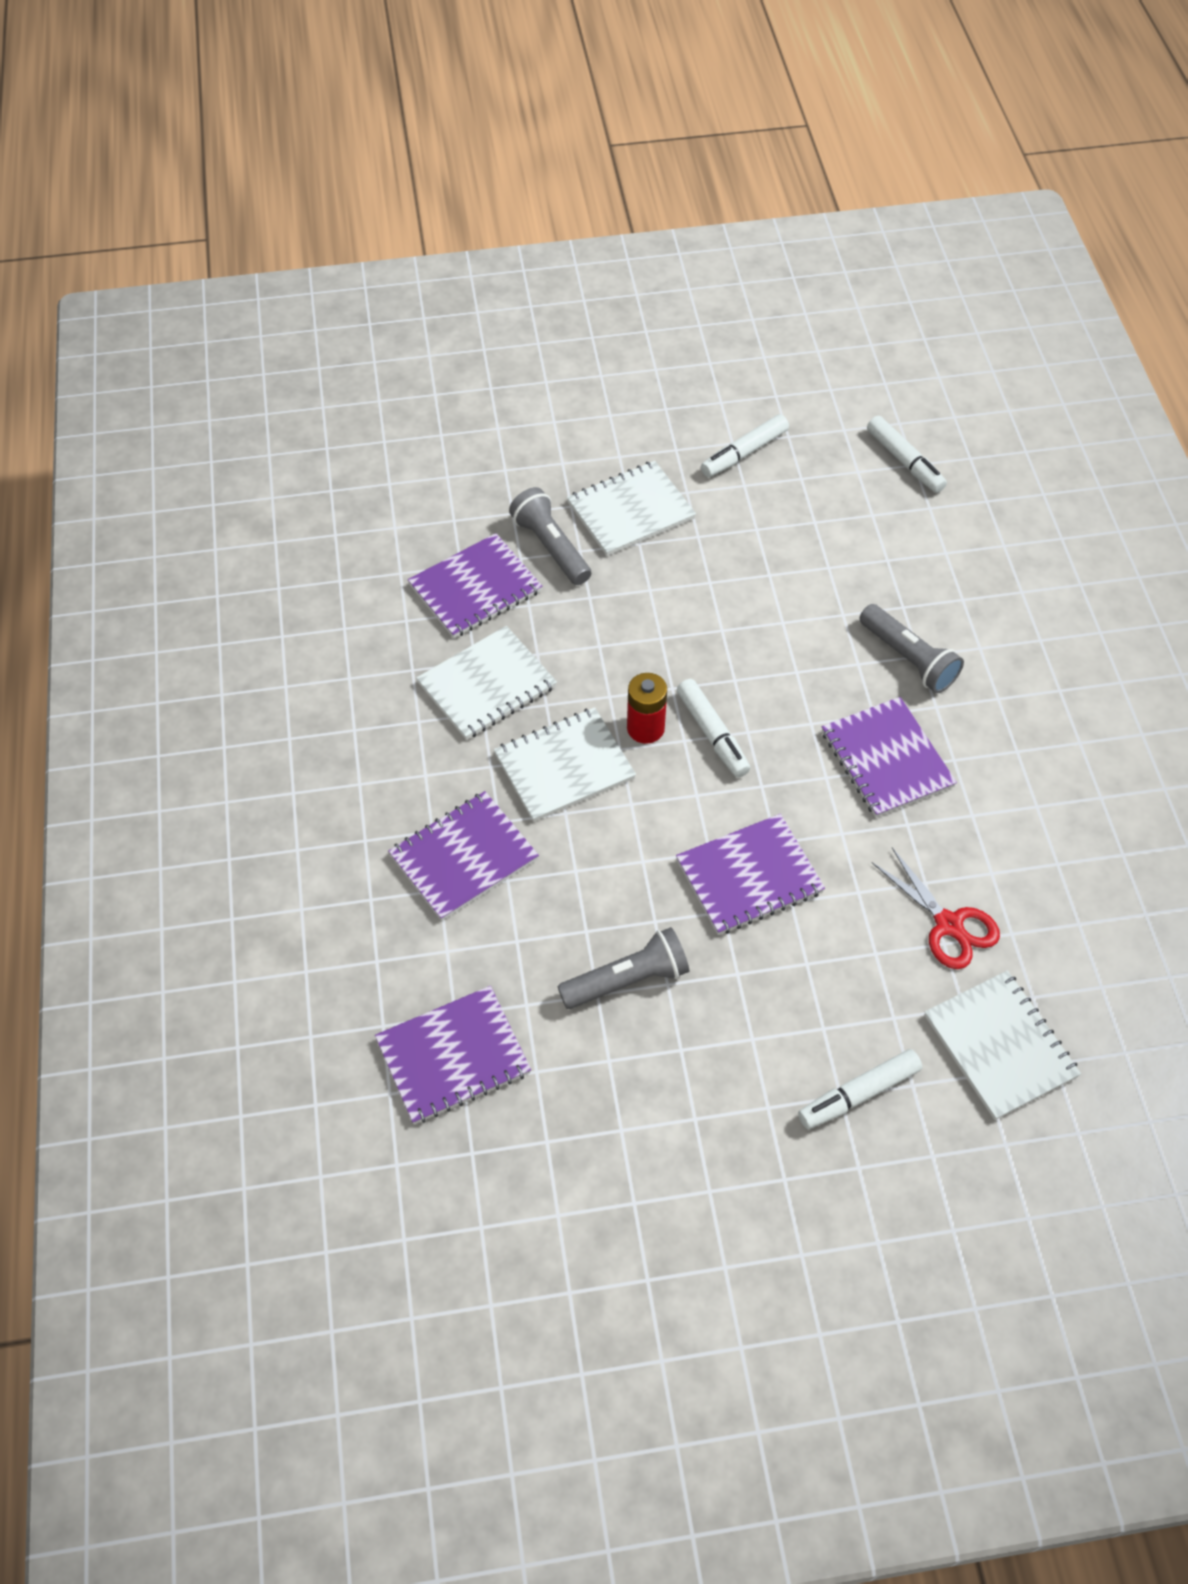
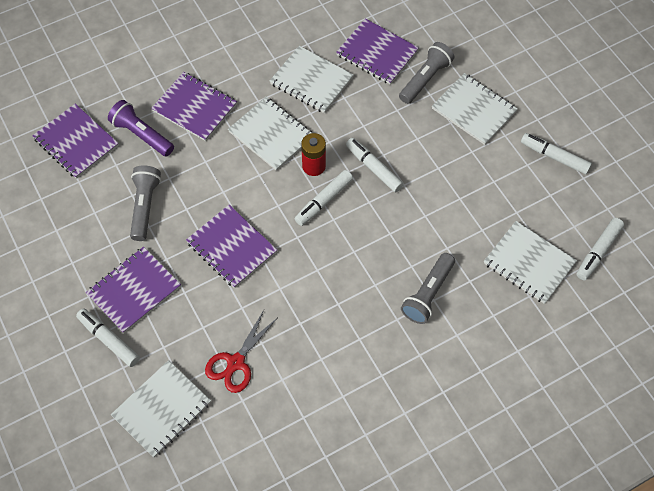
camera: 70 degrees right, 5 degrees up
grey flashlight [557,927,689,1009] -> grey flashlight turned 135 degrees counterclockwise [130,165,161,241]
purple notebook [822,697,957,817] -> purple notebook moved to [86,247,181,333]
none -> purple flashlight [108,100,174,157]
none -> white marker [346,138,404,192]
none -> white notebook [484,221,577,304]

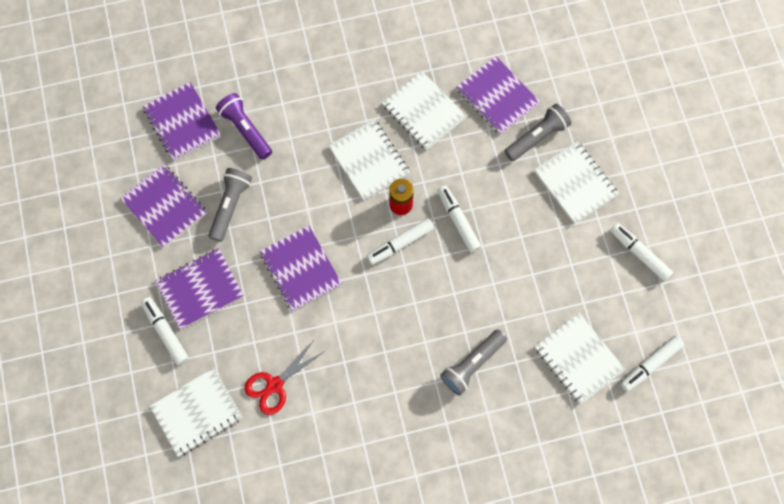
camera: 15 degrees right, 10 degrees up
purple notebook [151,72,237,141] -> purple notebook moved to [121,164,207,247]

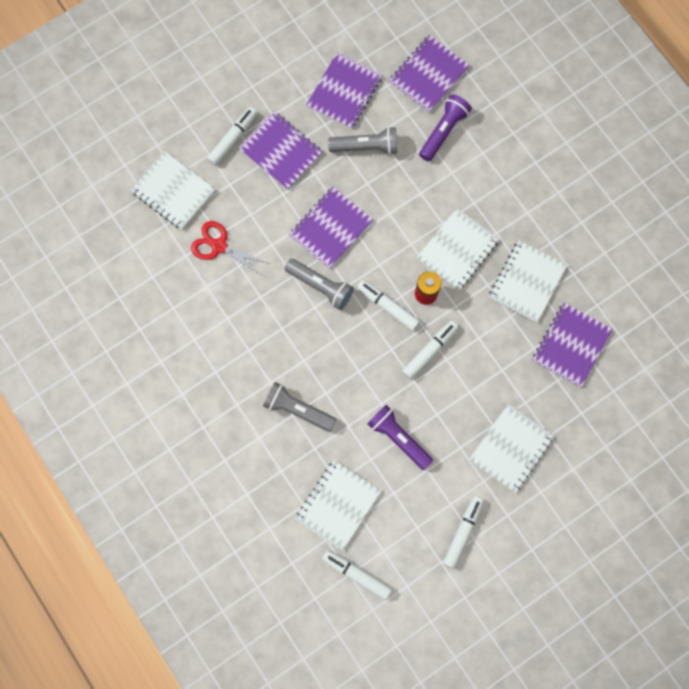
camera: 70 degrees right, 5 degrees up
grey flashlight [504,104,571,161] -> grey flashlight moved to [285,259,354,310]
none -> purple flashlight [367,405,433,470]

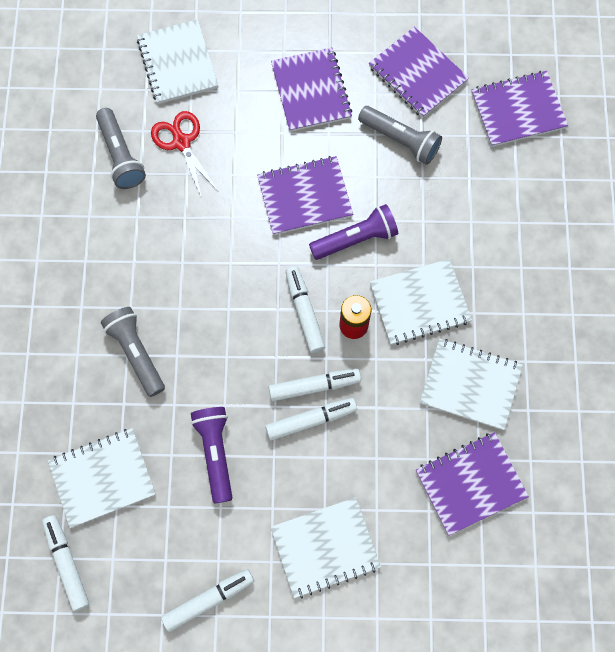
camera: 35 degrees right, 5 degrees down
white marker [207,107,257,166] -> white marker moved to [265,398,357,441]
grey flashlight [285,259,354,310] -> grey flashlight moved to [96,108,146,189]
purple notebook [306,53,382,129] -> purple notebook turned 75 degrees clockwise [369,27,469,118]
purple flashlight [419,94,472,162] -> purple flashlight moved to [309,204,398,260]
white notebook [489,240,567,323] -> white notebook turned 45 degrees clockwise [420,338,523,430]

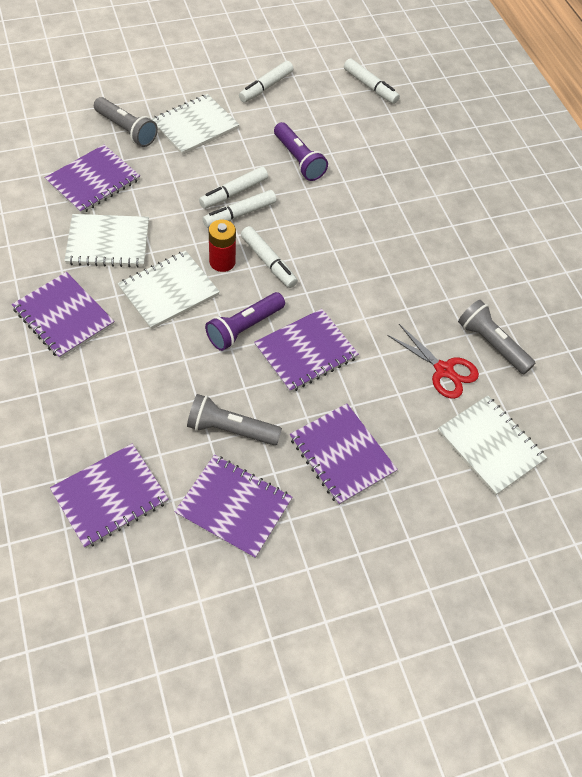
camera: 155 degrees right, 15 degrees down
white notebook [48,428,156,528] -> none
grey flashlight [101,307,165,397] -> grey flashlight moved to [94,97,158,147]
none -> purple notebook [12,272,115,359]

